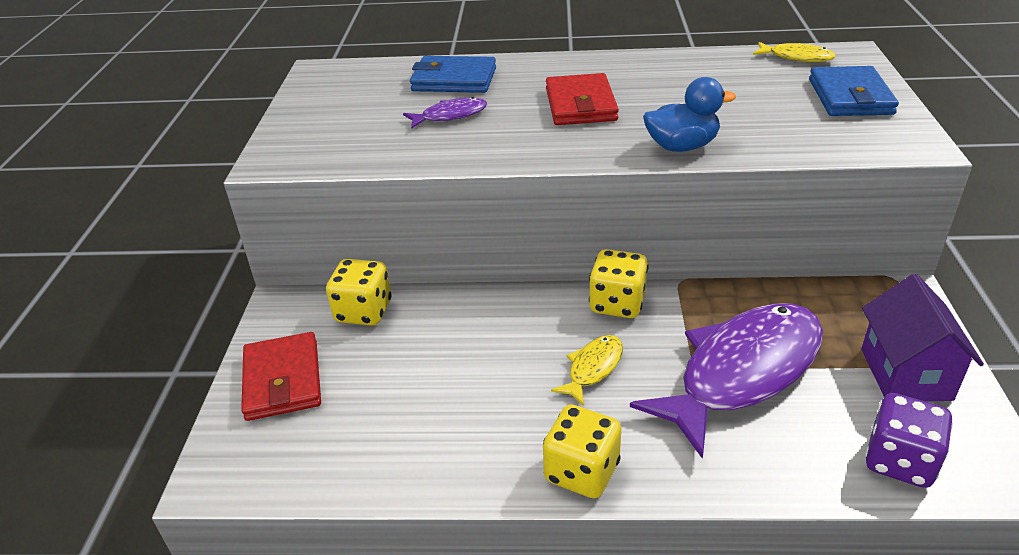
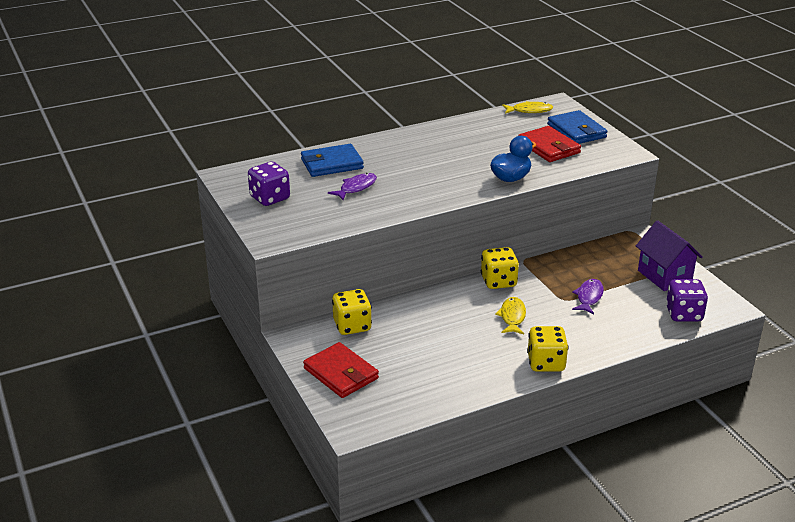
camera: 30 degrees left, 5 degrees down
red wallet [546,73,619,125] -> red wallet moved to [518,126,581,162]
purple fish [630,303,823,459] -> purple fish [572,279,604,314], size x0.43
none -> purple dice [248,162,290,206]

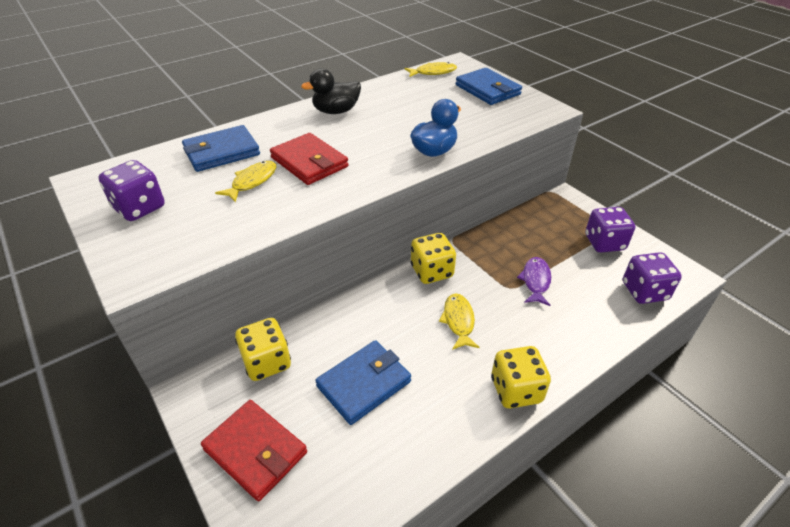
camera: 10 degrees left, 10 degrees up
purple fish [328,173,377,200] -> yellow fish [215,161,277,203]
red wallet [518,126,581,162] -> red wallet moved to [270,133,349,185]
purple house [636,220,703,291] -> purple dice [585,207,635,252]
none -> black duck [301,68,361,114]
none -> blue wallet [315,340,411,425]

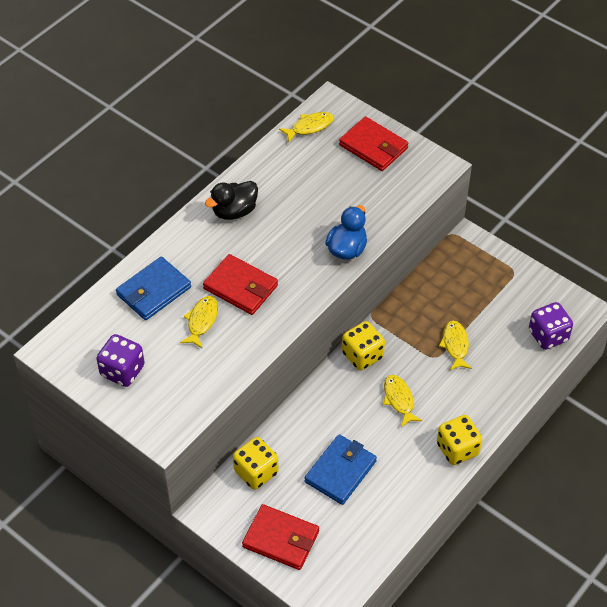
camera: 15 degrees left, 10 degrees up
blue wallet [456,68,522,105] -> red wallet [339,116,409,171]
purple fish [517,257,551,306] -> yellow fish [439,321,472,370]
purple dice [585,207,635,252] -> none

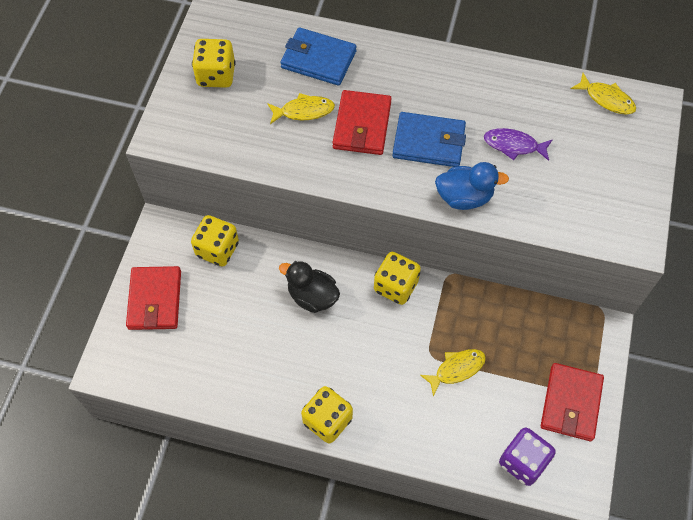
camera: 65 degrees right, 10 degrees up
purple dice [96,334,145,387] -> yellow dice [192,39,236,88]
black duck [205,181,258,220] -> black duck moved to [279,261,340,313]
blue wallet [304,434,377,505] -> blue wallet moved to [392,112,466,167]
red wallet [339,116,409,171] -> red wallet moved to [541,363,604,441]
yellow fish [383,375,422,427] -> none
none -> purple fish [484,128,553,161]

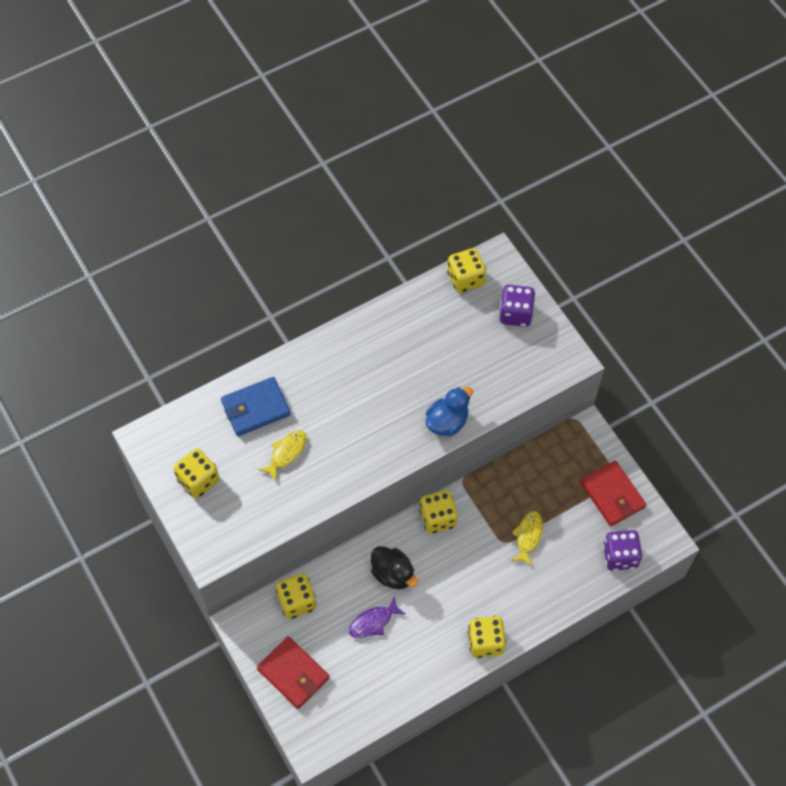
camera: 45 degrees left, 0 degrees up
black duck [279,261,340,313] -> black duck turned 120 degrees counterclockwise [371,546,418,589]
red wallet [333,90,392,155] -> none
blue wallet [392,112,466,167] -> none
purple fish [484,128,553,161] -> purple fish moved to [348,596,405,638]
yellow fish [571,73,636,115] -> yellow dice [447,248,486,293]
none -> purple dice [499,285,536,327]

